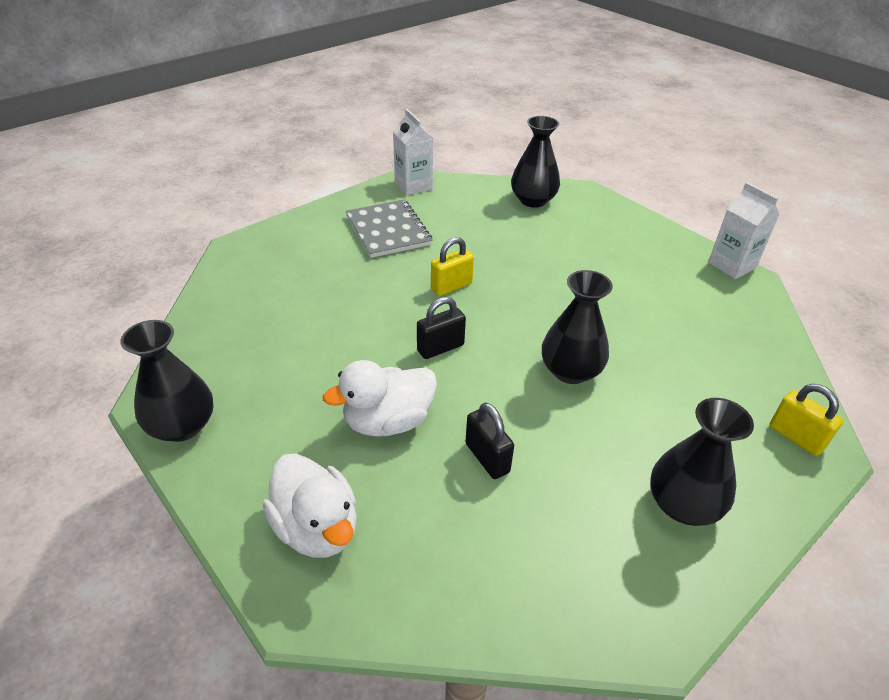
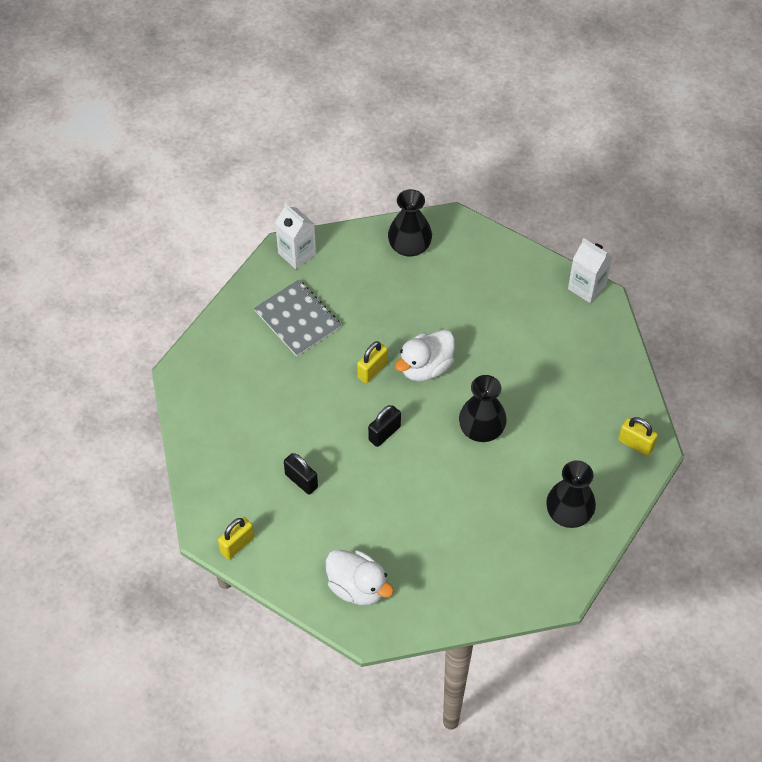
camera: 15 degrees left, 15 degrees up
black vase [120,320,214,442] -> yellow padlock [218,517,254,560]
white duck [323,360,437,437] -> white duck moved to [395,330,455,382]
black padlock [465,402,514,479] -> black padlock moved to [284,453,318,495]

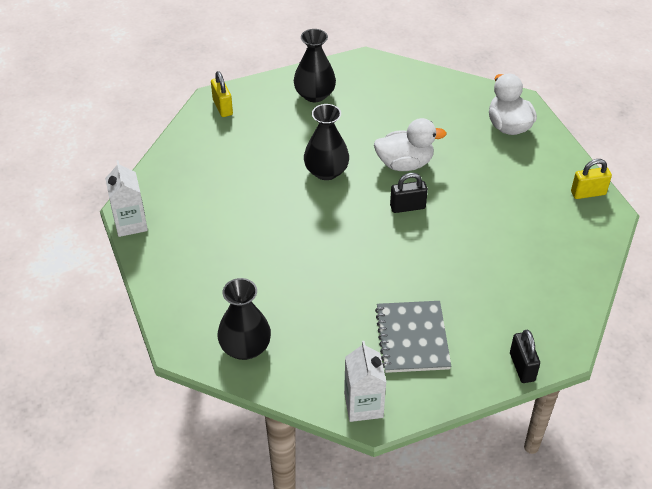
camera: 145 degrees left, 10 degrees down
black padlock [284,453,318,495] -> black padlock moved to [510,330,540,383]
yellow padlock [357,341,388,384] -> none
white duck [395,330,455,382] -> white duck moved to [374,118,447,171]

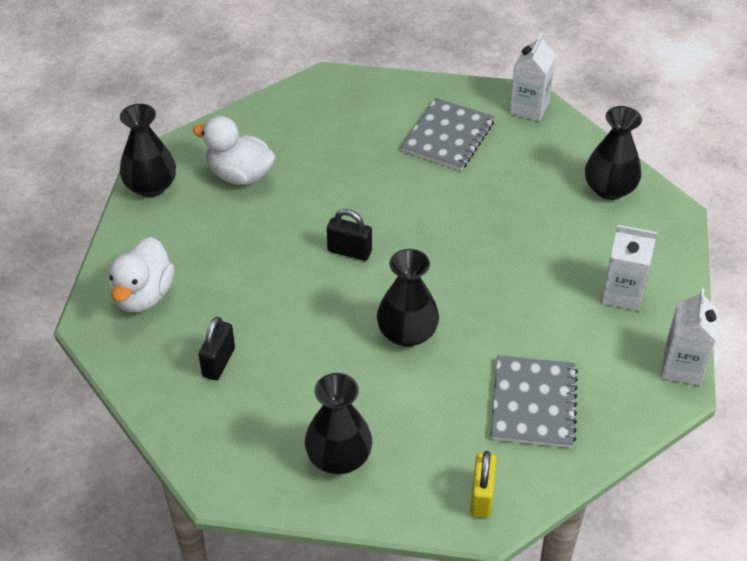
camera: 150 degrees left, 0 degrees up
white duck [374,118,447,171] -> white duck moved to [193,116,275,185]
black padlock [510,330,540,383] -> black padlock moved to [199,317,235,380]
yellow padlock [571,159,612,199] -> black vase [120,104,176,197]
none -> grey notebook [491,355,578,448]
none -> white carton [601,225,657,311]

